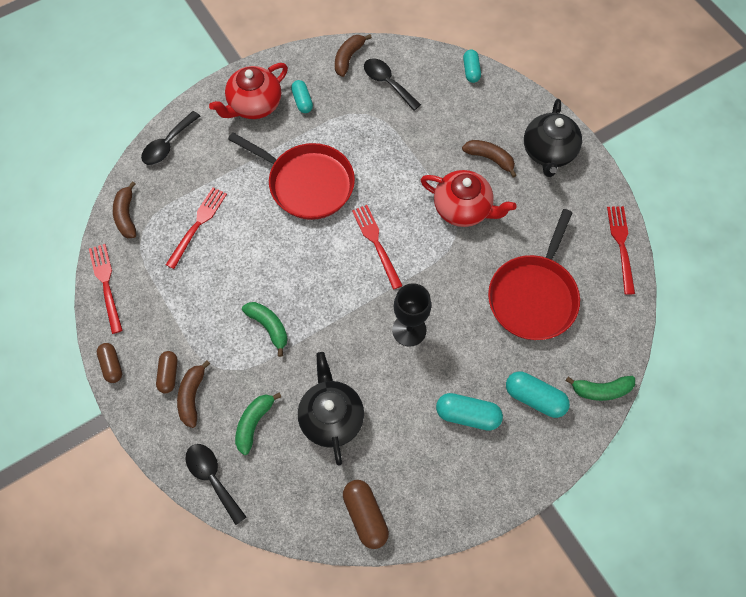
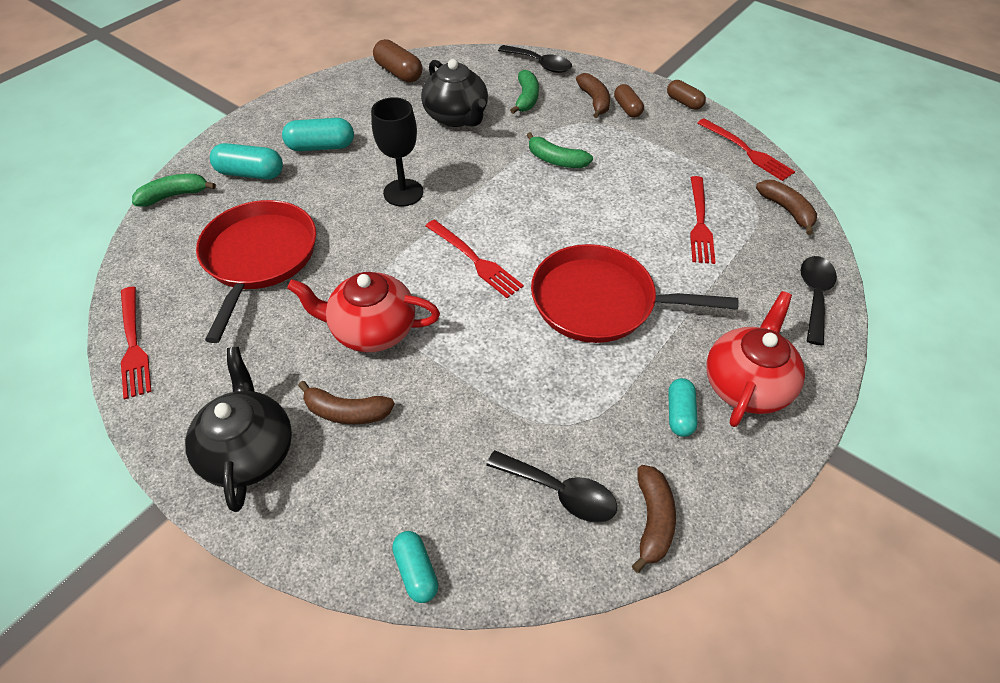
camera: 160 degrees right, 15 degrees down
turquoise capsule [291,80,313,113] -> turquoise capsule turned 45 degrees clockwise [668,378,697,437]

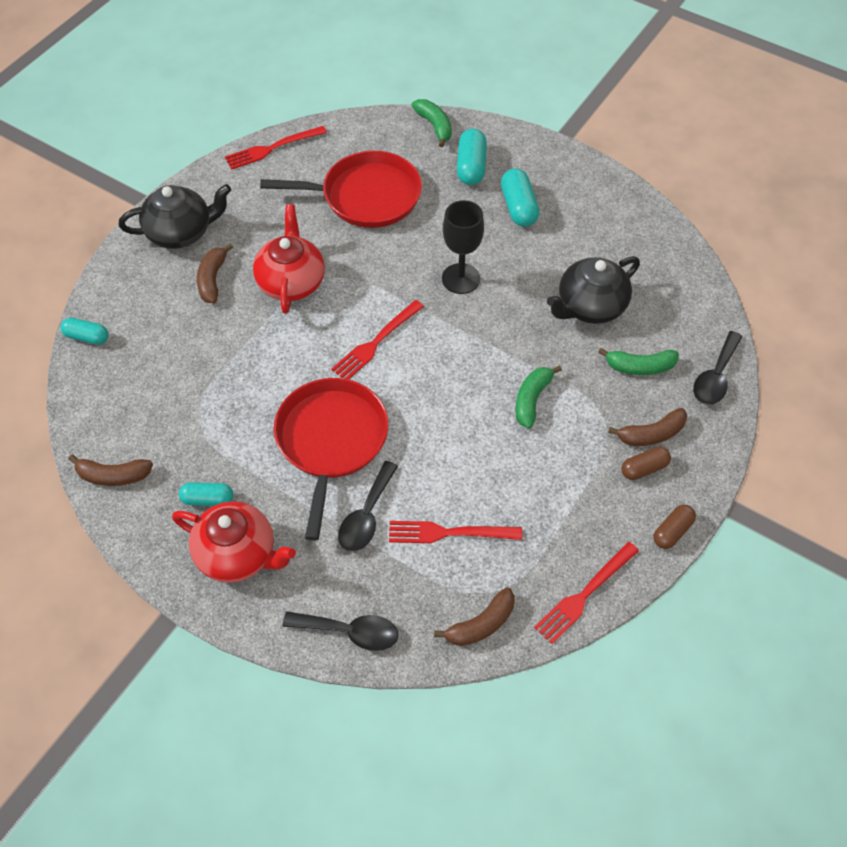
camera: 85 degrees right, 5 degrees up
brown capsule [373,39,422,83] -> none
turquoise capsule [392,531,438,603] -> turquoise capsule turned 45 degrees clockwise [61,318,108,345]
black spoon [486,450,617,523] -> black spoon moved to [338,461,398,552]

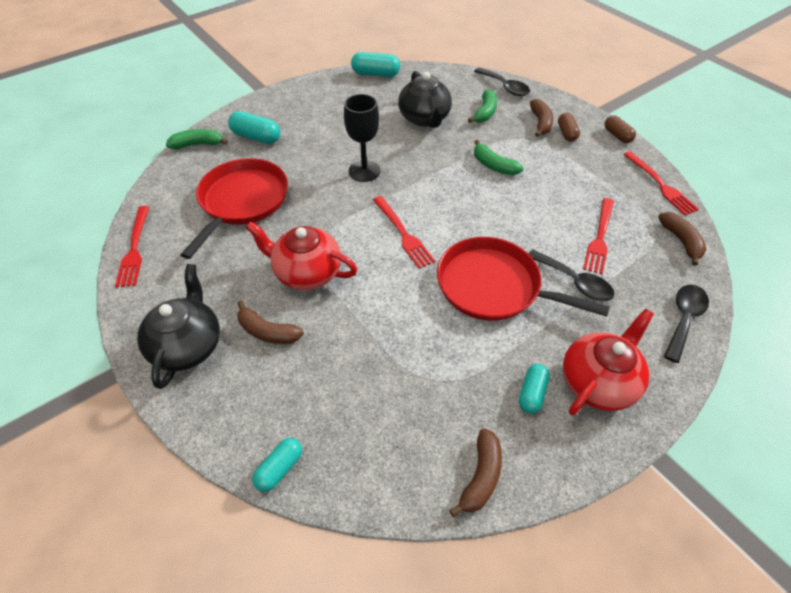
camera: 70 degrees left, 5 degrees down
turquoise capsule [501,168,539,227] -> turquoise capsule moved to [351,52,400,77]

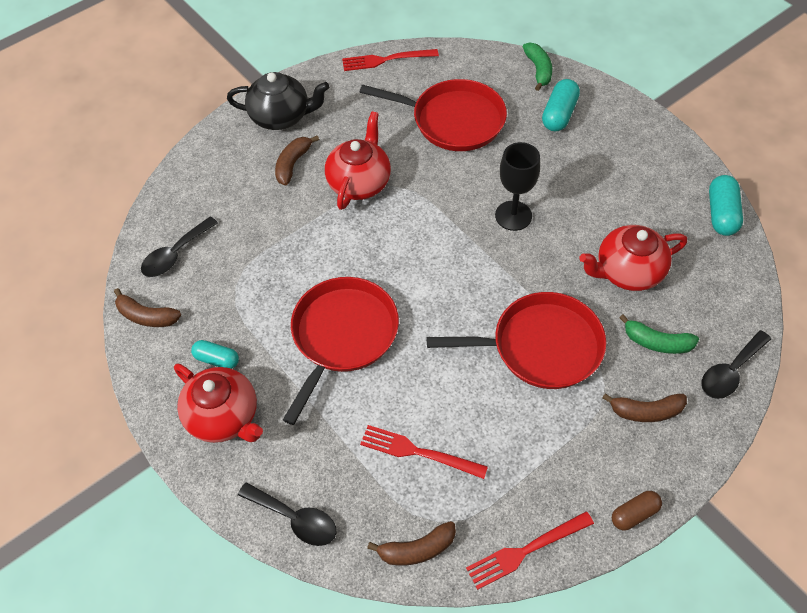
camera: 90 degrees right, 5 degrees up
turquoise capsule [252,438,302,492] -> none
red fork [373,196,435,269] -> none
black teapot [398,71,452,128] -> red teapot [579,225,687,291]
green banana [474,140,523,175] -> red pan [427,292,606,389]
black spoon [528,250,614,301] -> black spoon moved to [141,217,218,277]
brown capsule [558,113,580,142] -> none

